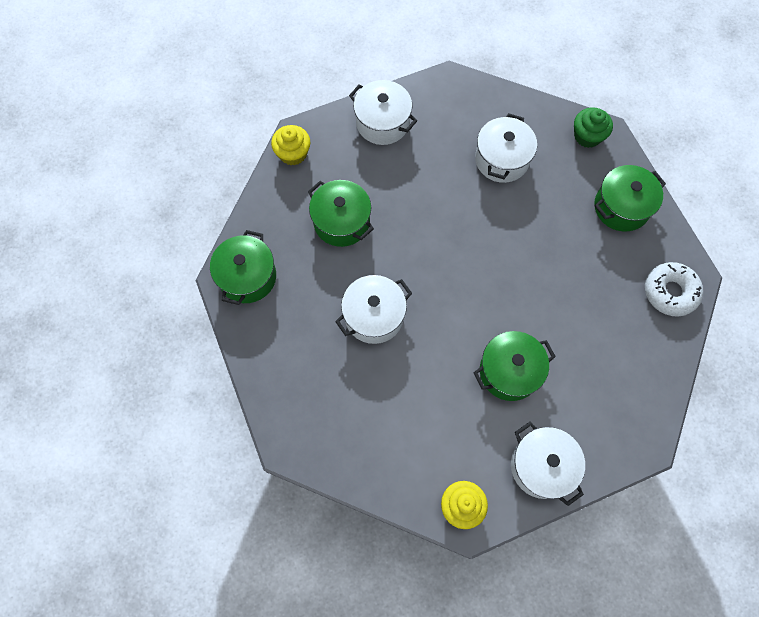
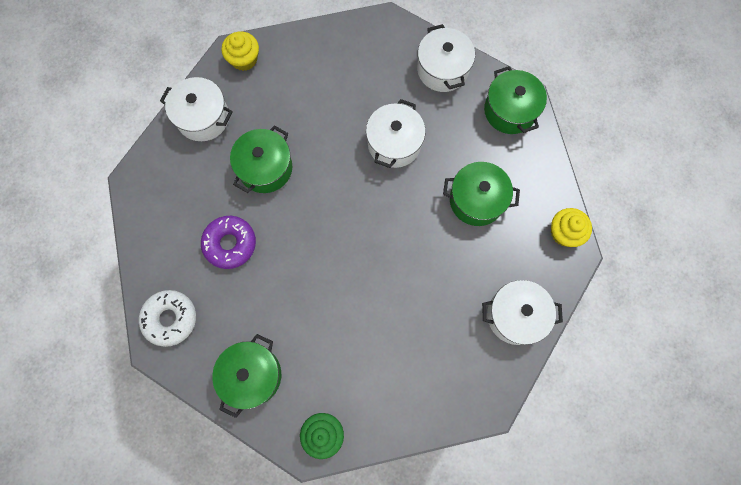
camera: 145 degrees right, 5 degrees up
white pot [475,113,537,183] -> white pot moved to [417,24,475,92]
none -> purple donut [201,216,256,269]

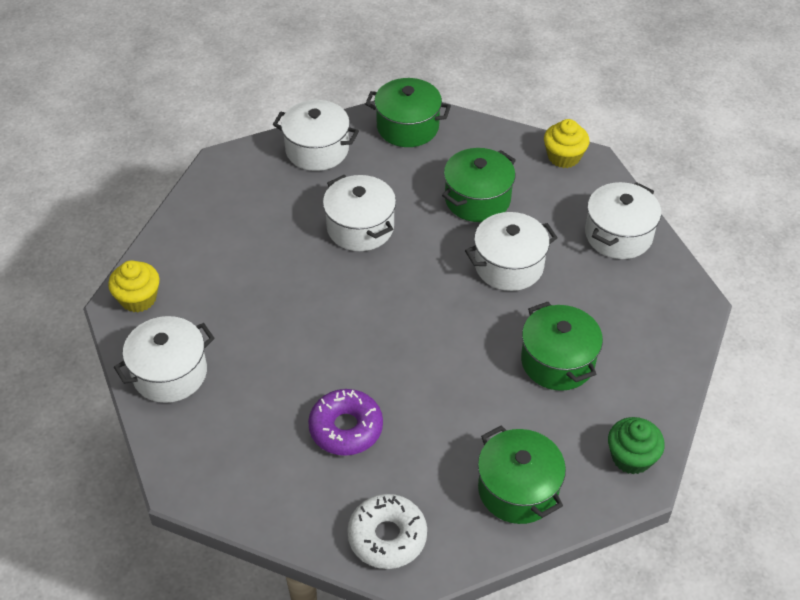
camera: 55 degrees left, 25 degrees down
green pot [230,125,292,193] -> green pot moved to [521,302,603,391]
none -> white pot [465,212,558,291]

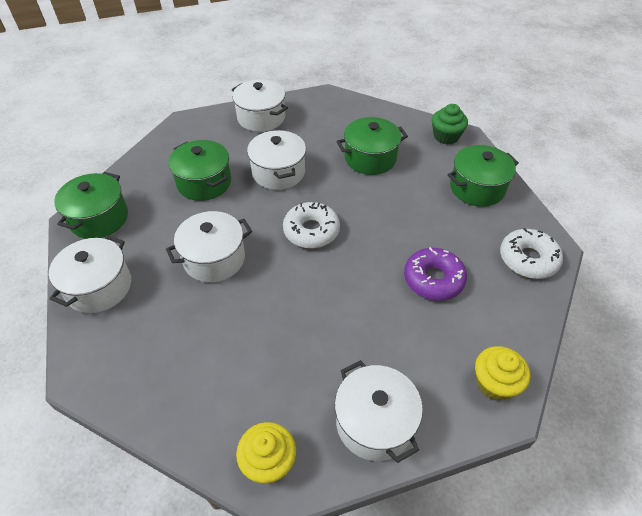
camera: 85 degrees left, 0 degrees up
yellow cupcake [544,119,589,168] -> yellow cupcake moved to [475,346,530,401]
none -> white donut [283,202,340,249]

